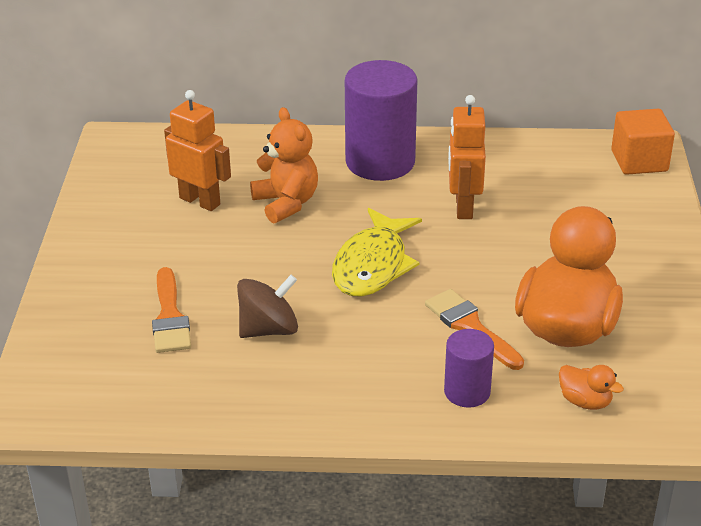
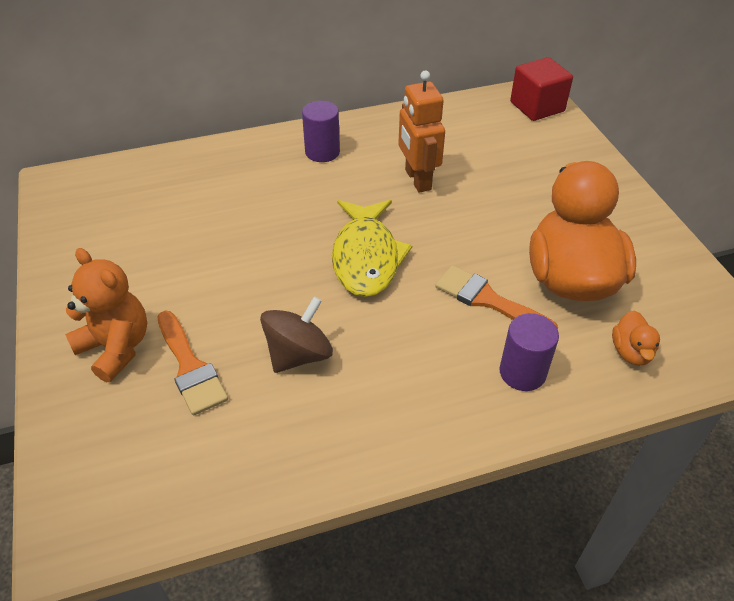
camera: 20 degrees left, 10 degrees up
orange robot [164,90,231,211] -> none
orange teddy bear [250,107,318,224] -> orange teddy bear moved to [65,248,147,382]
purple cylinder [345,60,418,181] -> purple cylinder [302,101,340,162], size x0.54
orange duck [559,365,624,410] -> orange duck turned 75 degrees clockwise [612,311,660,366]
orange cube [611,109,675,175] -> red cube [510,57,573,121]

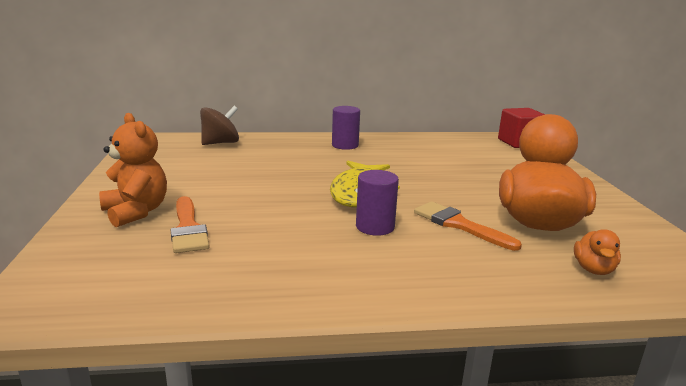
camera: 10 degrees right, 25 degrees down
brown spinning top [260,296,333,373] -> brown spinning top moved to [200,106,239,145]
orange robot [398,71,445,193] -> none
purple cylinder [499,313,559,391] -> purple cylinder moved to [356,170,399,236]

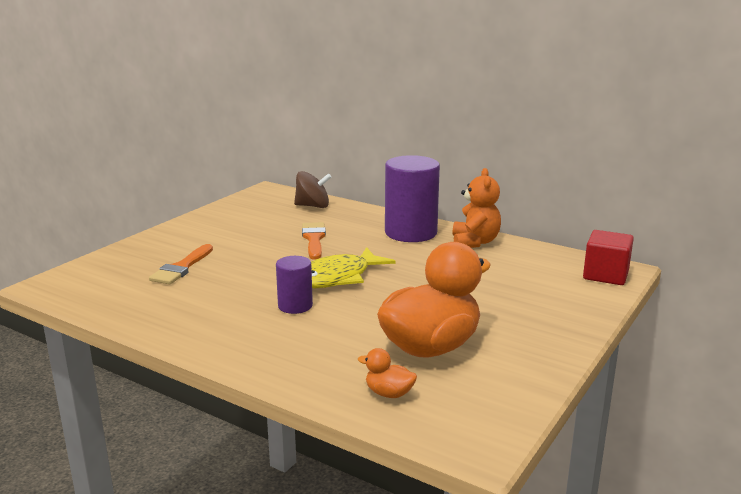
camera: 40 degrees right, 0 degrees up
orange teddy bear [99,113,167,227] -> orange teddy bear moved to [453,168,501,248]
purple cylinder [332,106,360,150] -> purple cylinder [385,155,440,242], size x1.87
orange brush [414,201,522,251] -> orange brush moved to [302,222,326,260]
orange duck [574,229,621,275] -> orange duck turned 60 degrees clockwise [358,348,417,398]

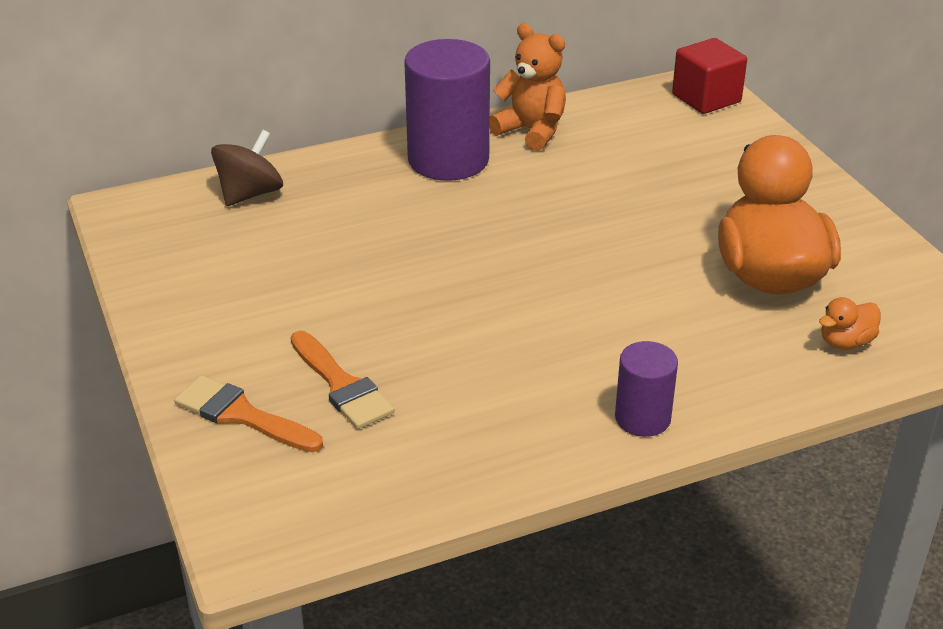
camera: 55 degrees left, 15 degrees up
purple cylinder [276,256,313,314] -> purple cylinder moved to [615,341,678,437]
orange brush [302,222,326,260] -> orange brush moved to [174,375,323,452]
yellow fish [311,247,396,288] -> none

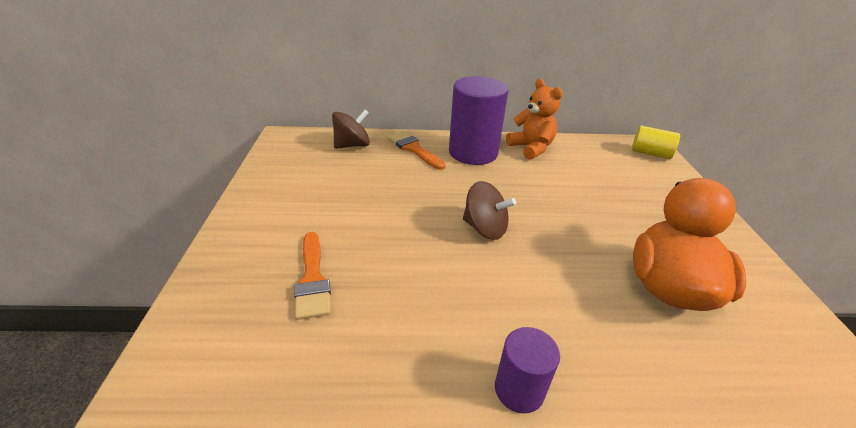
camera: 20 degrees right, 0 degrees up
orange brush [174,375,323,452] -> orange brush moved to [387,131,446,170]
red cube [672,38,747,114] -> yellow cylinder [632,126,680,159]
orange duck [819,297,881,350] -> none
none -> brown spinning top [463,181,516,240]

